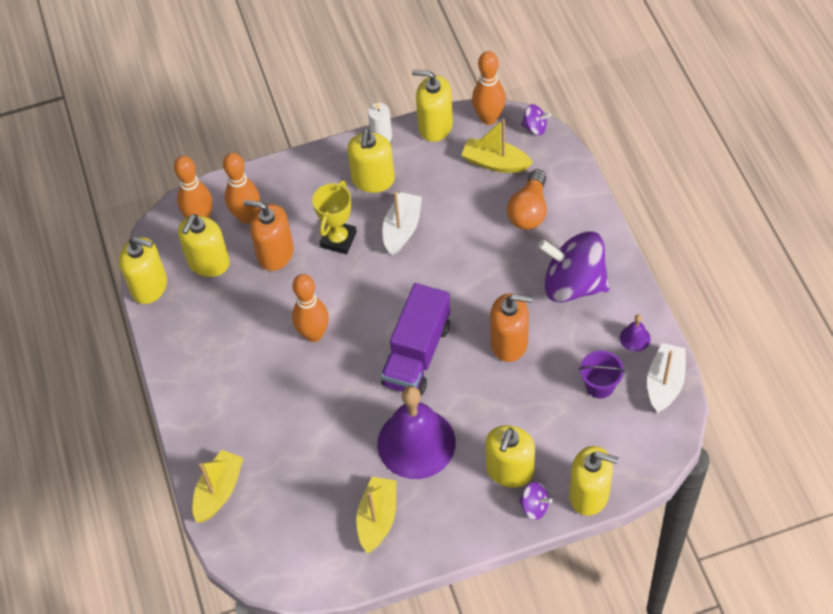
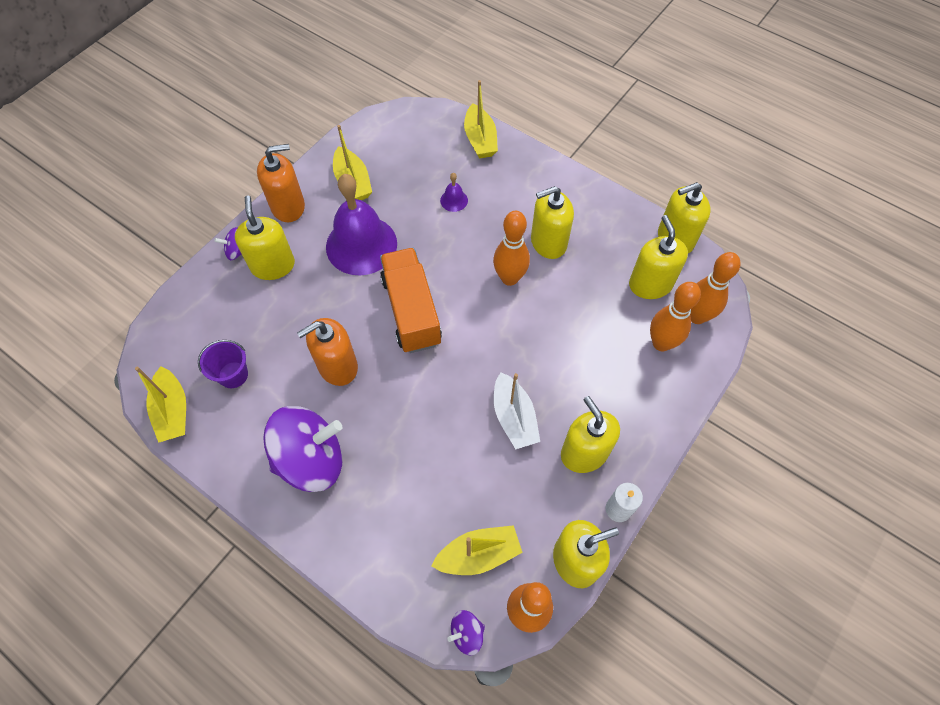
camera: 140 degrees right, 5 degrees up
orange soap dispenser [243,200,294,271] -> orange soap dispenser moved to [257,144,305,222]
yellow trophy [312,180,357,254] -> none
purple truck [381,283,450,396] -> orange truck [380,248,442,353]
orange light bulb [507,169,547,230] -> none
yellow soap dispenser [569,446,618,516] -> yellow soap dispenser moved to [531,186,574,259]
purple bell [620,314,651,352] -> purple bell moved to [440,173,468,212]
white boat [647,343,686,413] -> yellow boat [135,366,186,443]

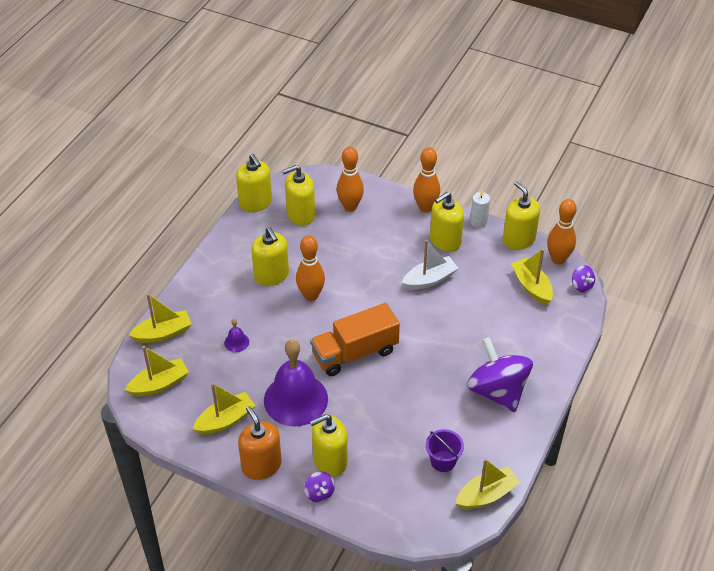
camera: 100 degrees left, 15 degrees down
orange soap dispenser [297,318,358,386] -> none
orange bowling pin [690,252,741,324] -> orange bowling pin moved to [413,147,440,213]
none -> yellow boat [125,346,189,397]

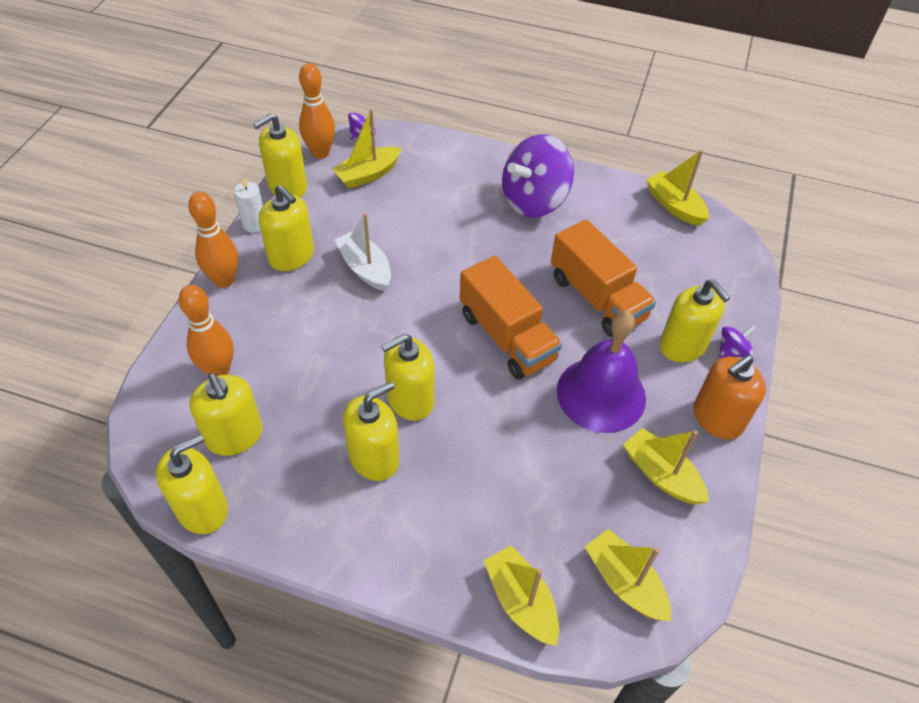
camera: 100 degrees left, 5 degrees up
purple bell [224,319,249,352] -> none
orange bowling pin [296,235,325,301] -> yellow soap dispenser [381,334,434,421]
purple bucket [426,429,464,472] -> none
none -> orange truck [551,219,656,337]

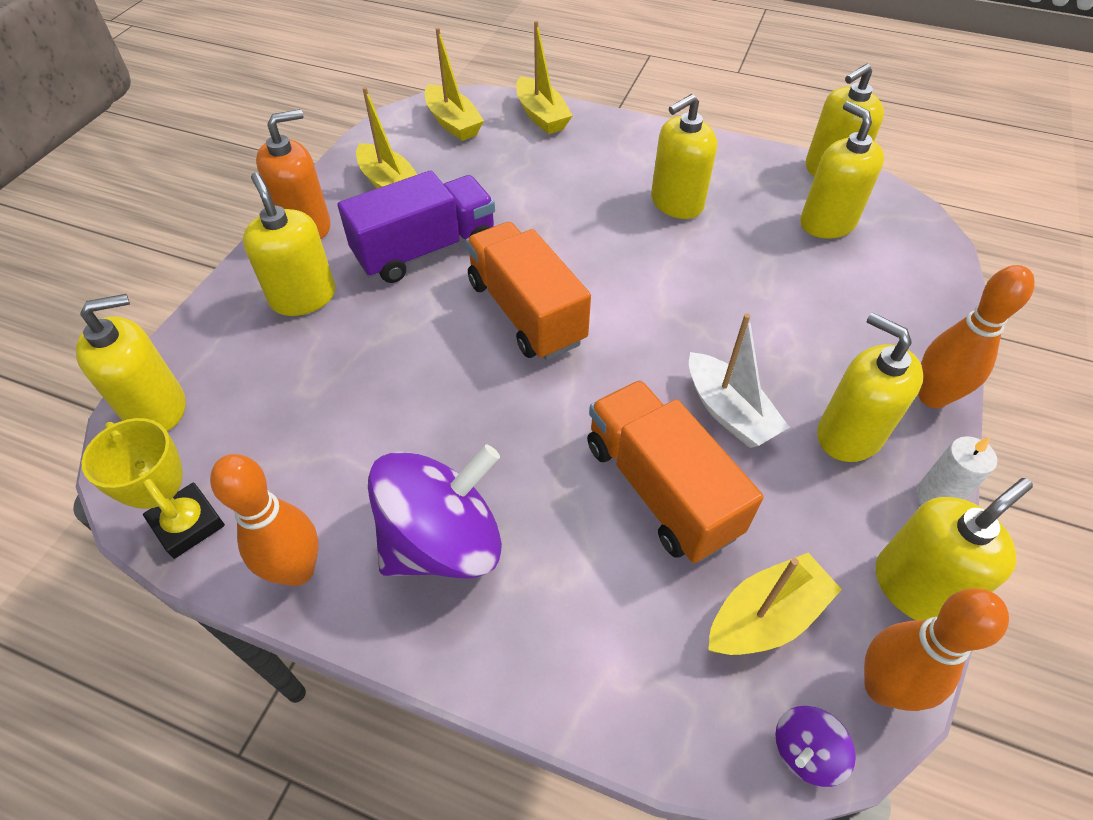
camera: 175 degrees left, 0 degrees up
orange bowling pin [179,285,234,376] -> orange bowling pin moved to [210,454,319,586]
yellow soap dispenser [381,334,434,421] -> yellow soap dispenser moved to [76,294,186,431]
orange truck [551,219,656,337] -> orange truck moved to [587,380,764,563]
purple bell [557,310,646,433] -> purple truck [337,170,495,283]
yellow boat [646,150,709,226] -> yellow trophy [82,418,225,559]
purple spinning top [719,325,756,358] -> none

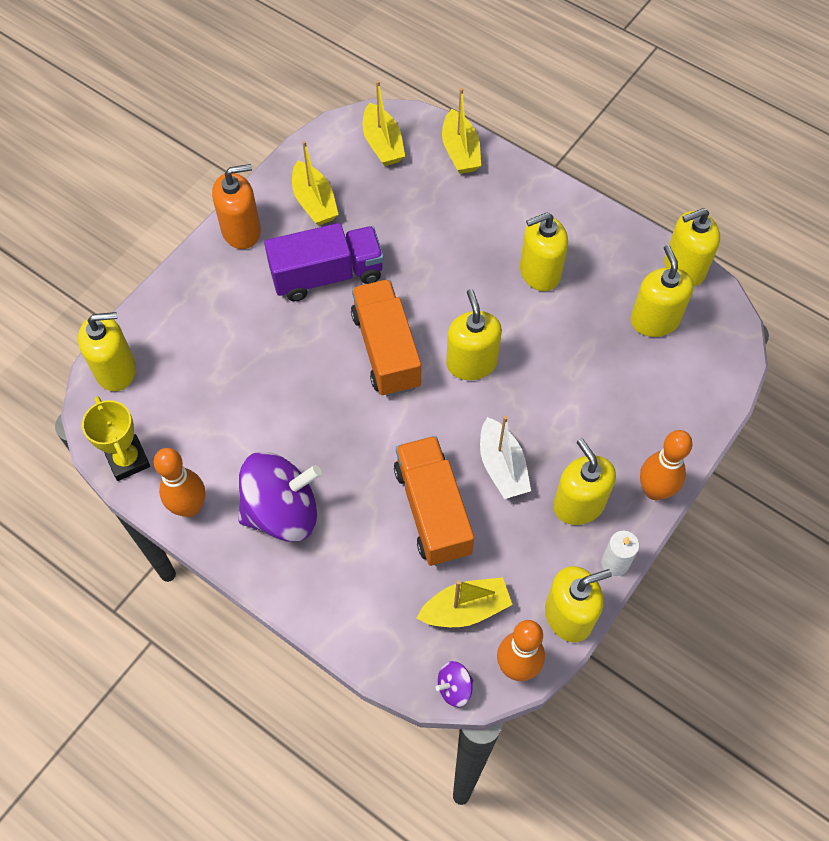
camera: 15 degrees right, 10 degrees up
yellow soap dispenser [243,173,336,316] -> yellow soap dispenser moved to [446,289,502,380]

